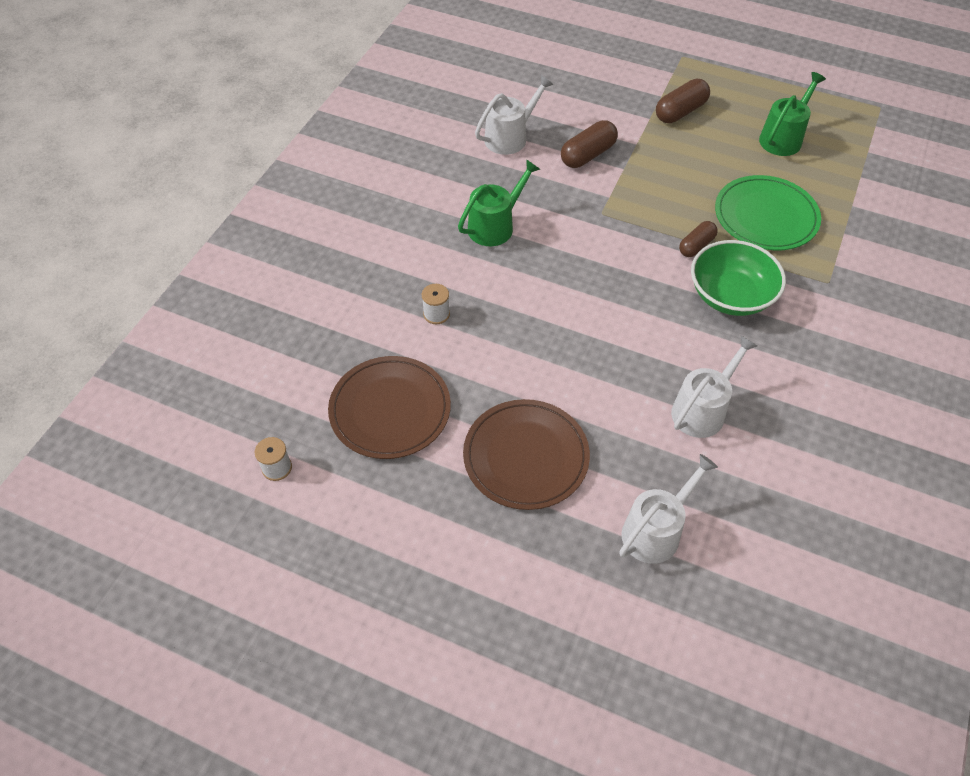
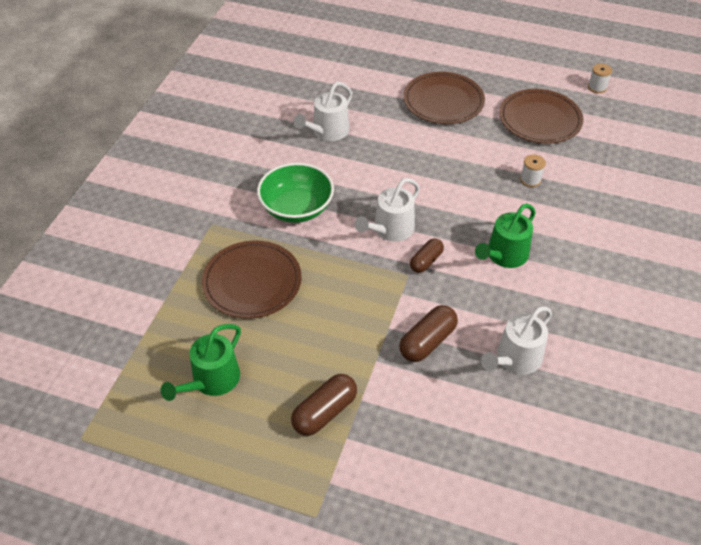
camera: 175 degrees right, 5 degrees down
white watering can [619,454,718,564] -> white watering can moved to [355,178,420,242]
brown capsule [679,221,718,257] -> brown capsule moved to [410,238,444,273]
green plate [715,175,821,251] -> brown plate [202,240,302,319]

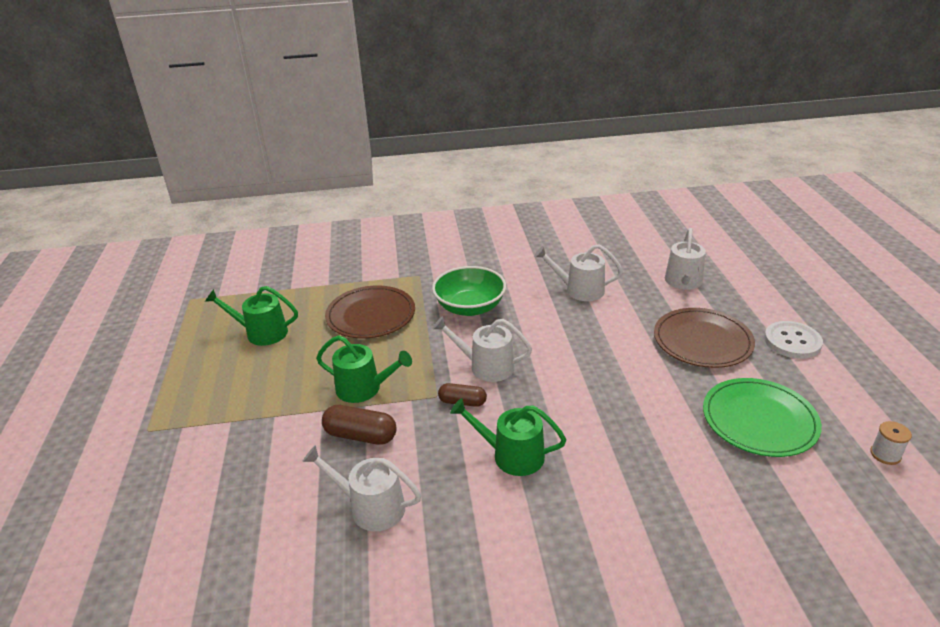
camera: 65 degrees right, 15 degrees down
brown capsule [291,374,357,436] -> none
brown plate [499,89,583,144] -> green plate [703,378,822,457]
white spool [520,155,546,187] -> none
none -> green watering can [316,335,412,403]
none -> white watering can [665,228,706,290]
none -> white button [764,321,823,359]

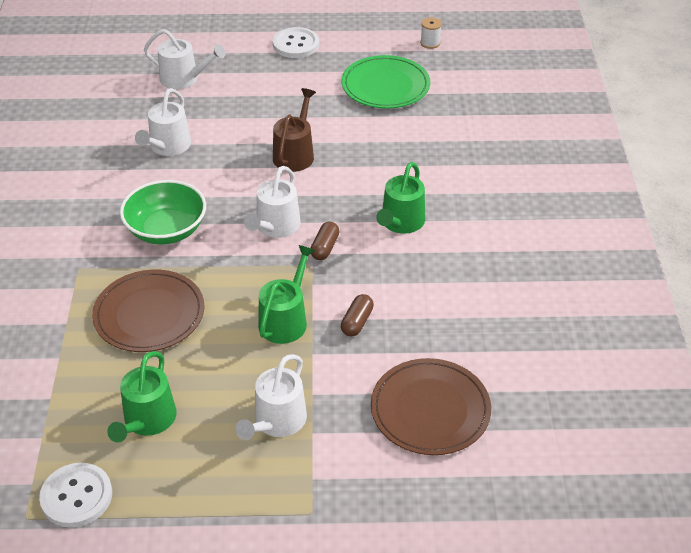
camera: 85 degrees left, 10 degrees up
white watering can [302,445,421,531] -> white watering can moved to [235,354,307,440]
brown capsule [322,405,397,445] -> brown capsule [341,294,374,336], size x0.66
brown plate [654,308,755,368] -> brown plate moved to [371,358,491,455]
none -> white button [39,463,112,528]
none -> brown watering can [273,88,316,172]

